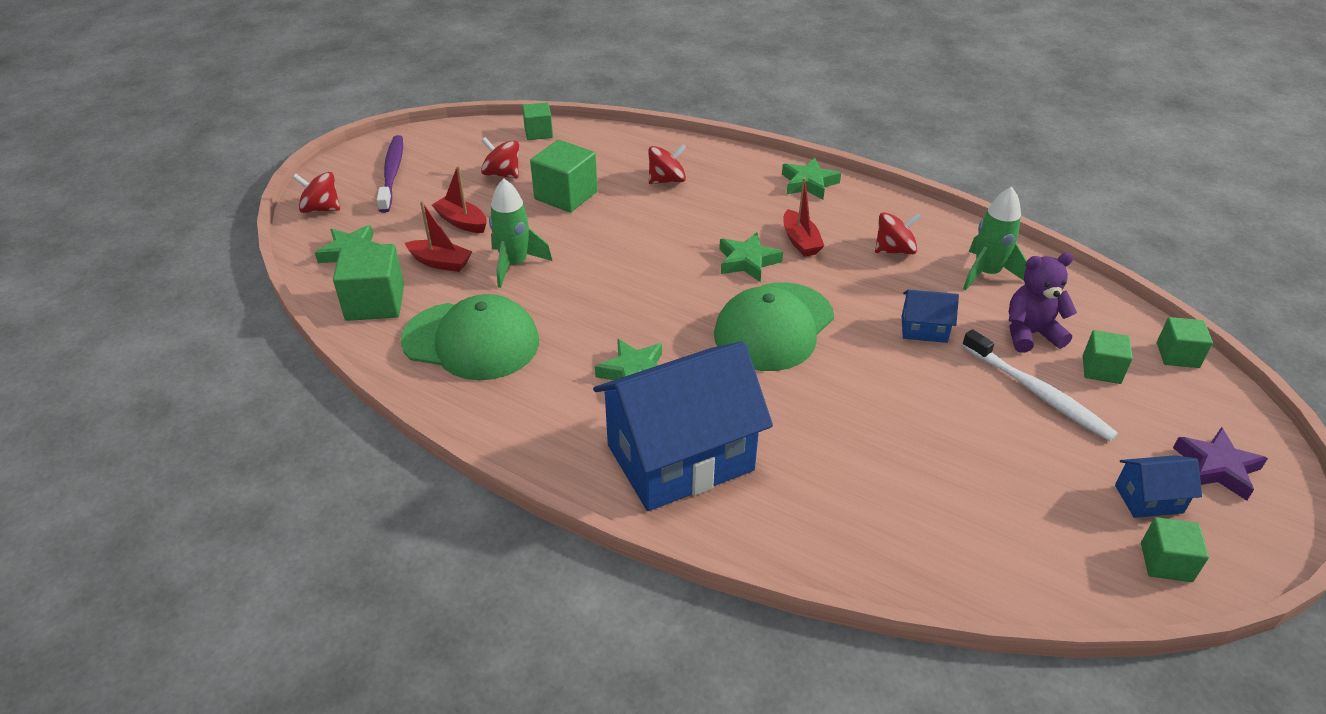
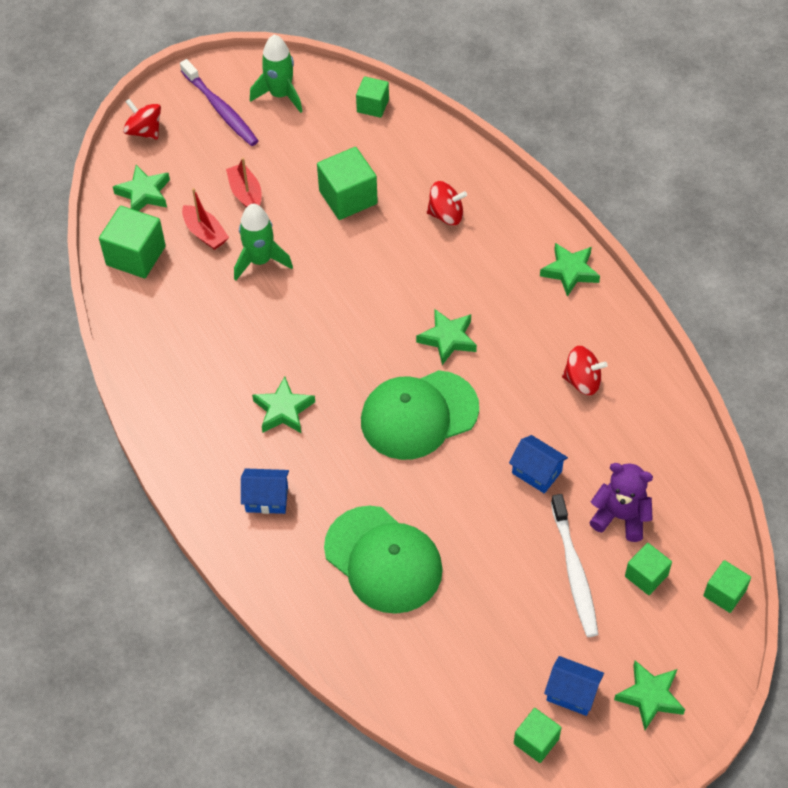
camera: 30 degrees right, 15 degrees up
purple toothbrush [377,135,403,213] -> purple toothbrush turned 120 degrees clockwise [180,59,258,146]
green cap [401,294,539,380] -> green cap moved to [324,506,443,614]
red spinning top [481,137,519,178] -> none
blue house [593,341,773,511] -> blue house [241,468,289,514], size x0.42
red boat [783,177,824,257] -> none
green rocket [963,187,1027,291] -> green rocket moved to [250,34,303,113]
purple star [1173,427,1268,501] -> green star [614,660,685,730]

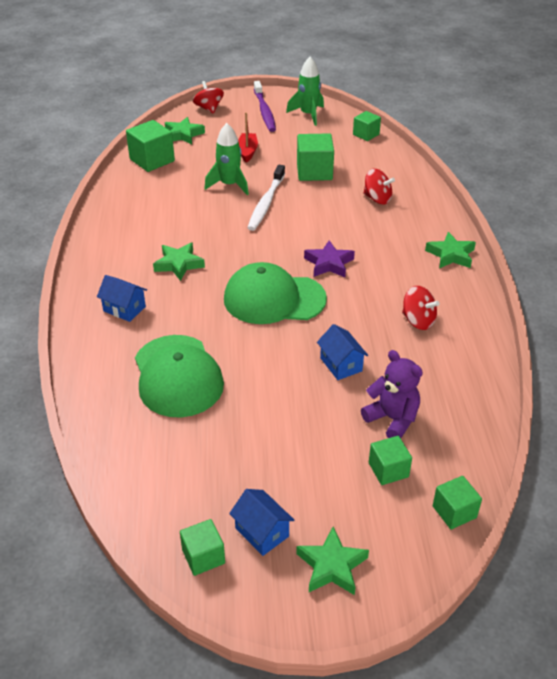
camera: 25 degrees right, 15 degrees down
red boat [182,188,229,250] -> none
green star [416,308,477,365] -> purple star [304,240,355,277]
white toothbrush [551,494,598,637] -> white toothbrush moved to [247,165,285,231]

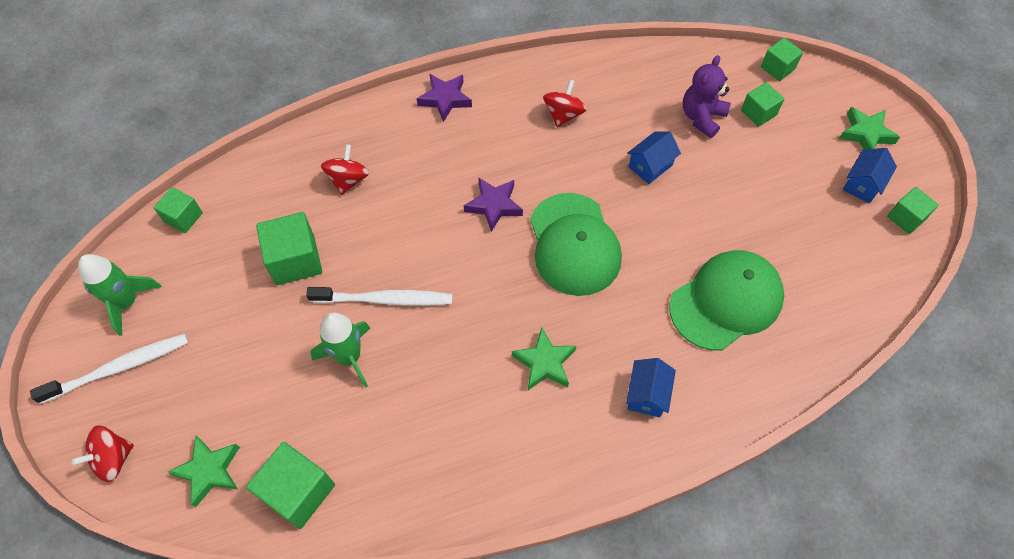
camera: 105 degrees left, 20 degrees up
red boat [238,112,258,163] -> none
purple toothbrush [254,81,276,132] -> white toothbrush [30,334,188,404]
green star [425,232,476,268] -> purple star [417,74,472,122]

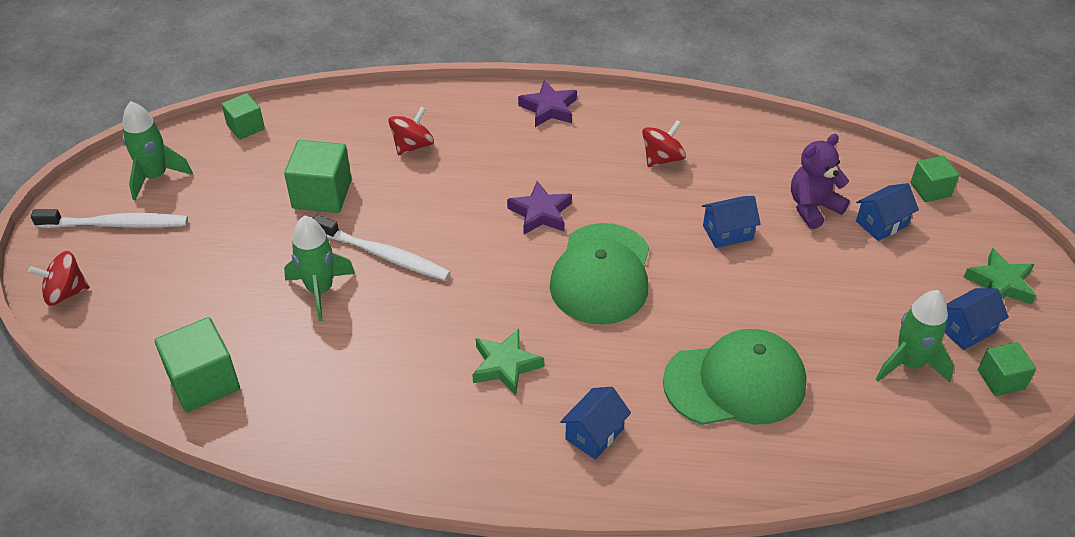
camera: 25 degrees right, 15 degrees down
green star [168,436,240,507] -> none
green cube [741,82,784,127] -> blue house [856,183,919,241]
none -> green rocket [876,290,954,382]

